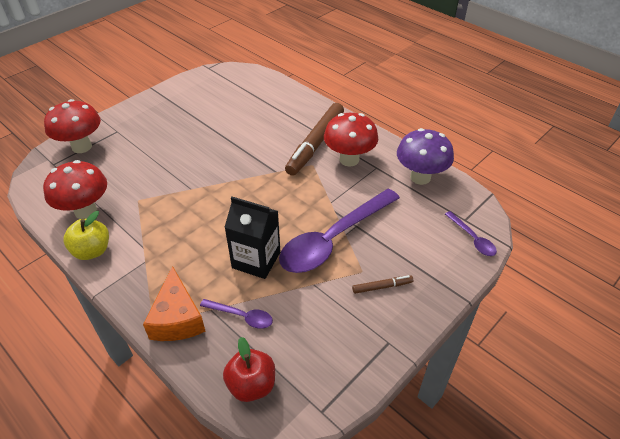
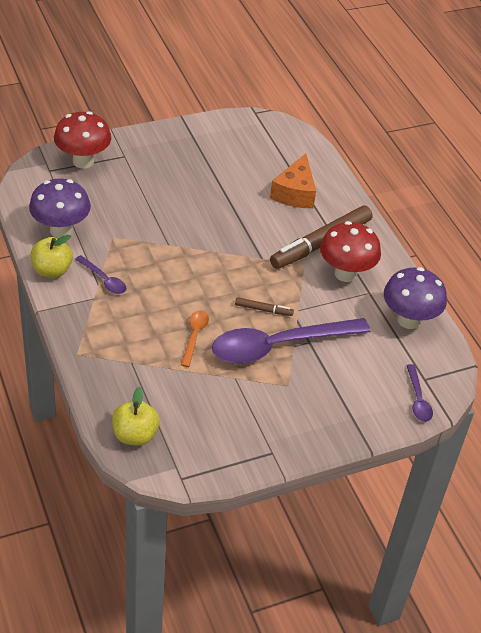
camera: 20 degrees right, 0 degrees up
red mushroom [43,160,107,219] -> purple mushroom [29,179,91,238]
orange cheese [143,266,206,341] -> orange cheese moved to [270,153,316,208]
purple spoon [200,299,273,329] -> purple spoon moved to [75,255,127,294]
red apple [223,337,275,402] -> yellow apple [112,387,160,446]
black carton [225,197,280,279] -> orange spoon [181,310,209,367]
brown marker [352,275,413,294] -> brown marker moved to [235,297,294,316]

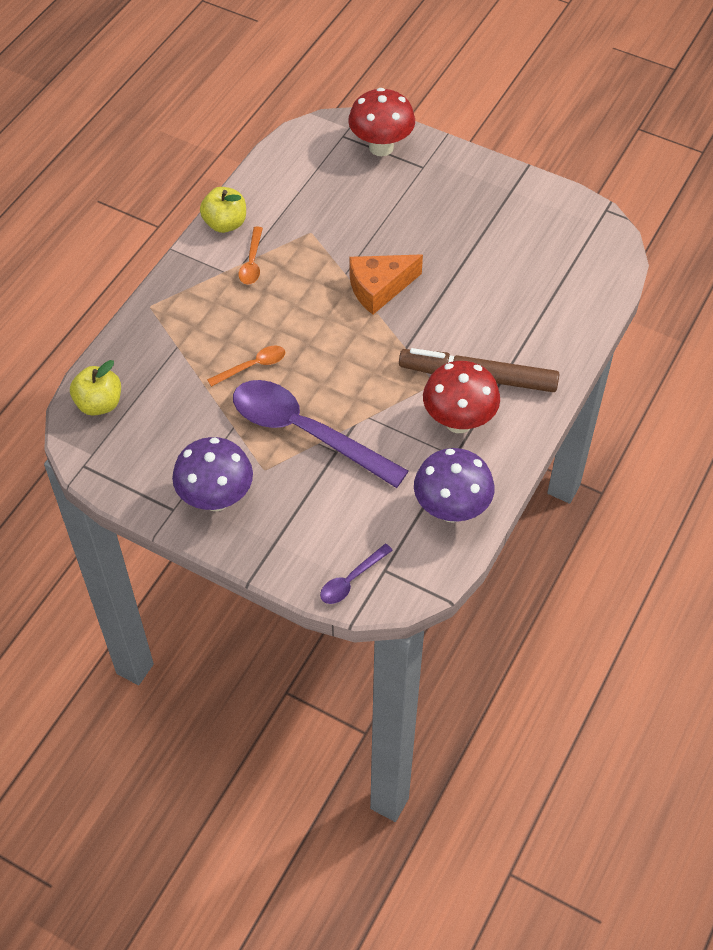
camera: 55 degrees right, 10 degrees up
purple mushroom [29,179,91,238] -> purple mushroom moved to [172,437,253,511]
purple spoon [75,255,127,294] -> orange spoon [239,227,263,285]
brown marker [235,297,294,316] -> none
orange cheese [270,153,316,208] -> orange cheese moved to [349,254,423,315]

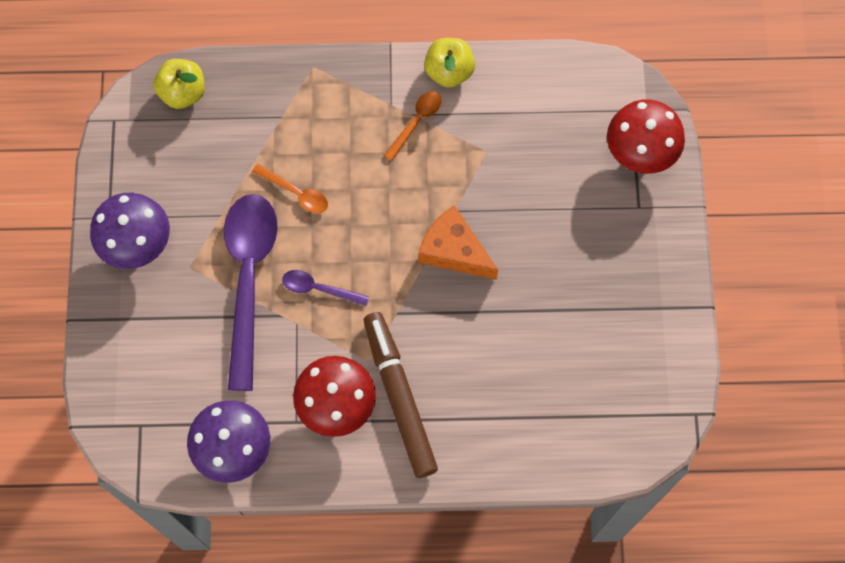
camera: 60 degrees right, 15 degrees up
orange spoon [239,227,263,285] -> orange spoon turned 150 degrees clockwise [384,91,441,161]
purple spoon [320,544,393,604] -> purple spoon moved to [282,270,369,306]

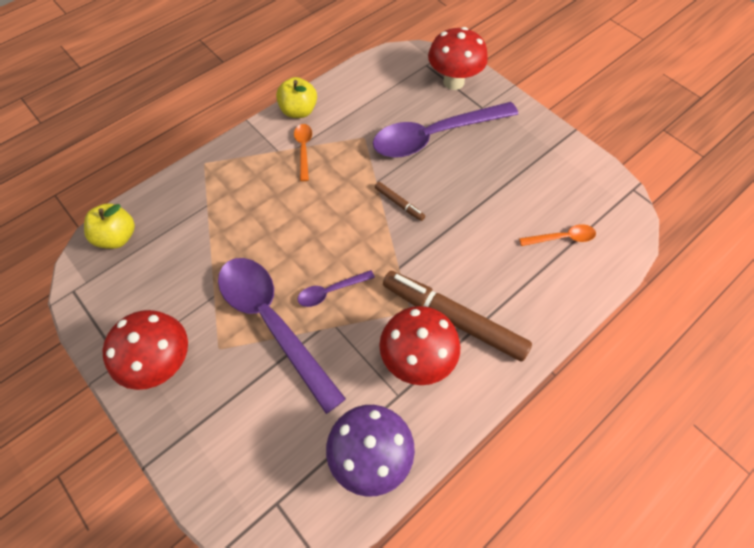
camera: 40 degrees left, 10 degrees down
purple mushroom [90,193,170,269] -> red mushroom [102,310,188,390]
orange spoon [252,164,328,213] -> orange spoon moved to [519,224,596,246]
orange cheese [418,205,498,280] -> brown marker [375,182,425,221]
none -> purple spoon [373,102,518,158]

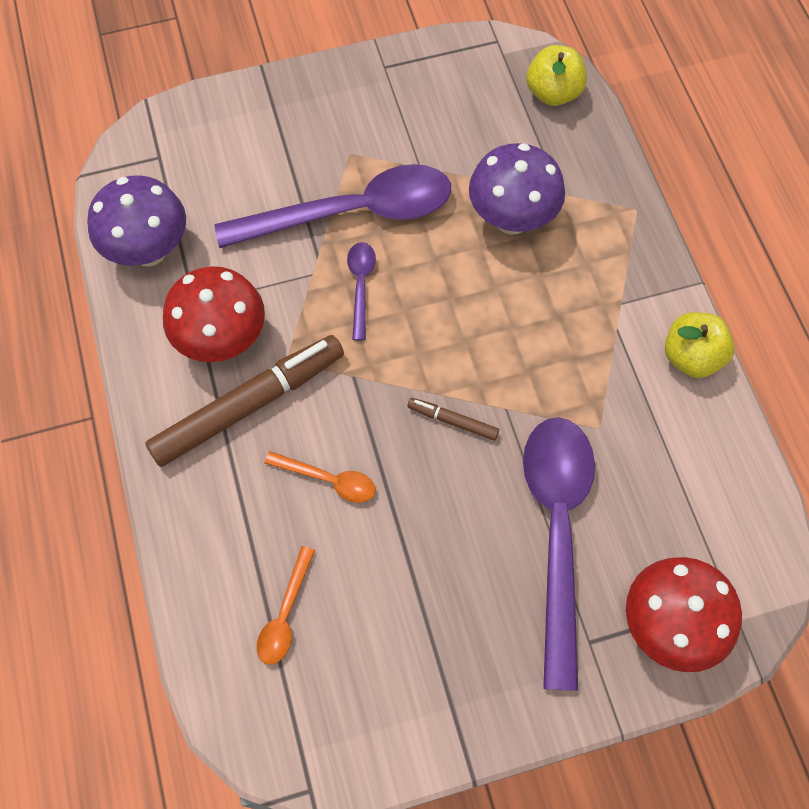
camera: 115 degrees right, 5 degrees up
red mushroom [102,310,188,390] -> none
orange spoon [294,124,312,181] -> orange spoon moved to [264,451,376,502]
brown marker [375,182,425,221] -> brown marker turned 45 degrees clockwise [407,398,499,441]
none -> purple mushroom [469,143,565,234]

